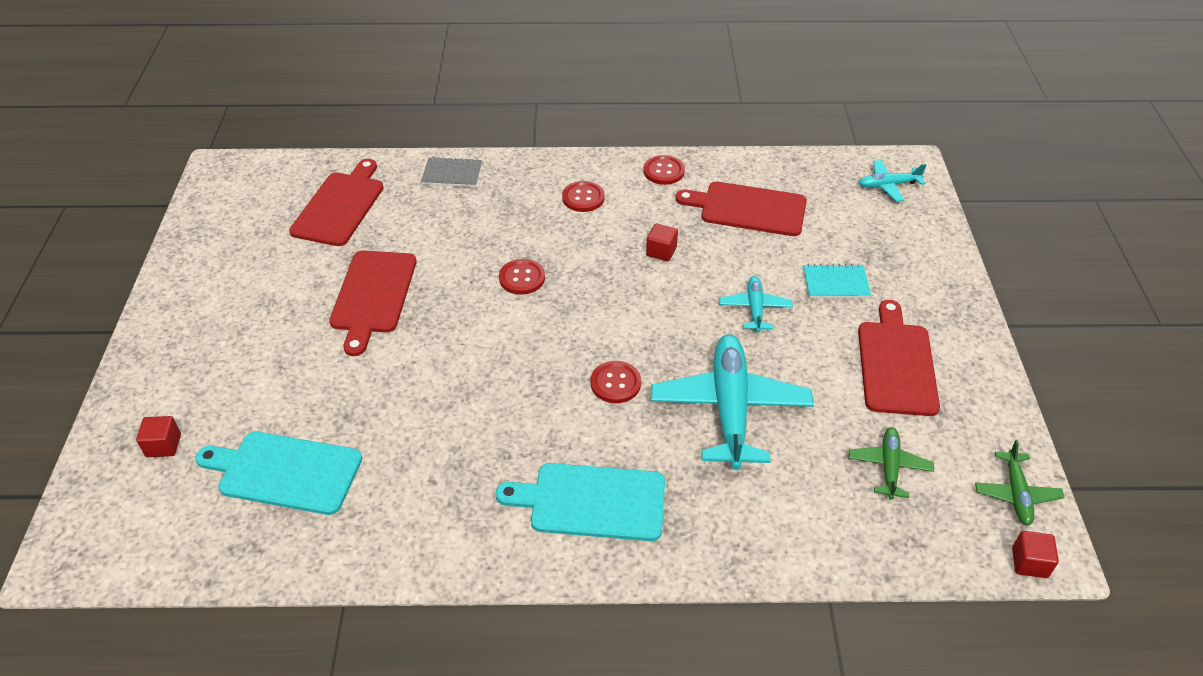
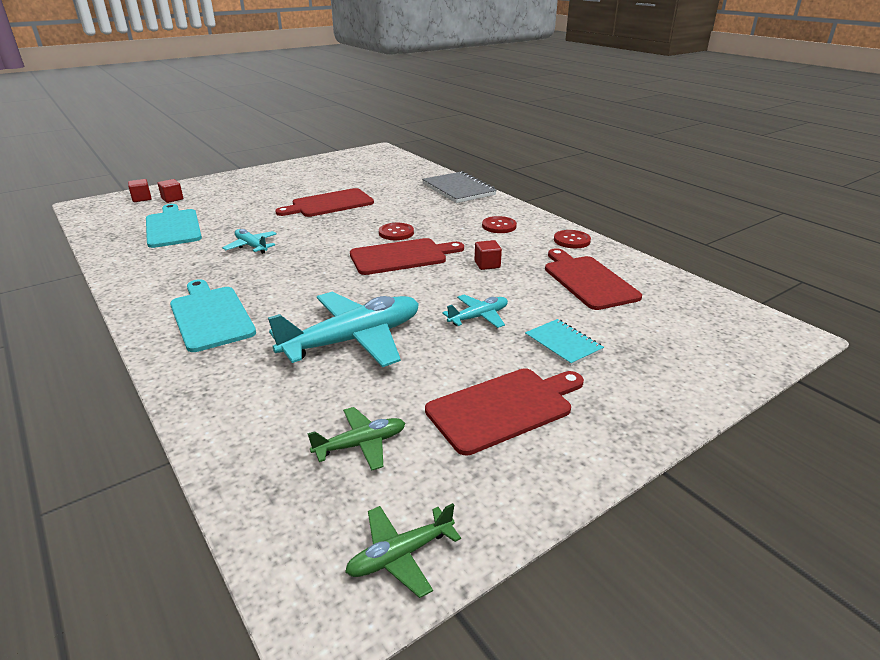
camera: 55 degrees right, 15 degrees down
red cutting board [289,159,384,246] -> red cutting board moved to [350,238,464,275]
grey notebook [421,157,482,187] -> grey notebook [422,171,497,203], size x1.67
red button [591,361,641,403] -> none
turquoise plane [859,160,926,202] -> turquoise plane moved to [222,229,277,254]
red cube [1012,531,1059,578] -> red cube moved to [128,179,151,202]

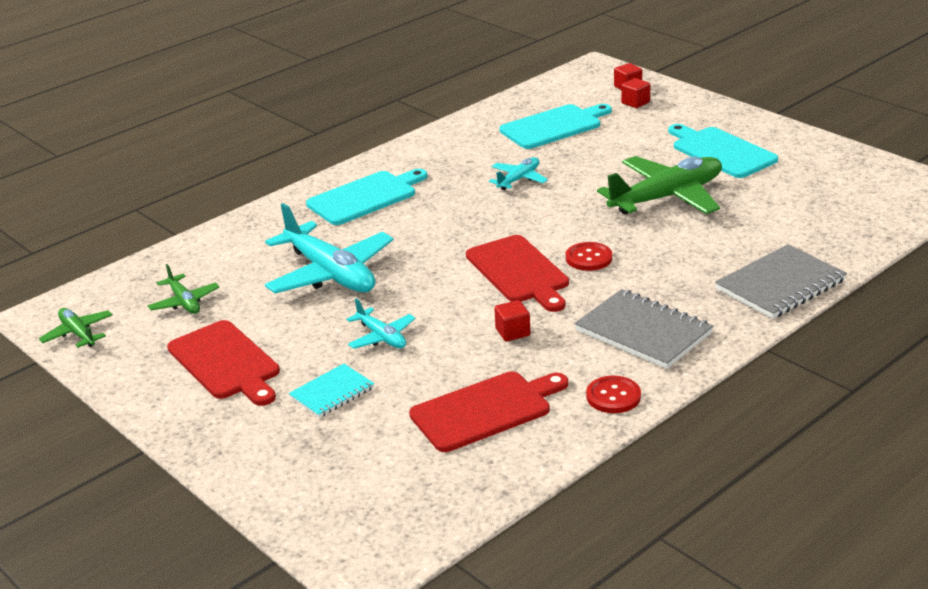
camera: 85 degrees right, 0 degrees up
red cutting board [275,188,374,217] -> green plane [597,156,722,214]
red button [482,216,517,233] -> grey notebook [574,289,713,369]
none -> turquoise cutting board [668,124,778,178]

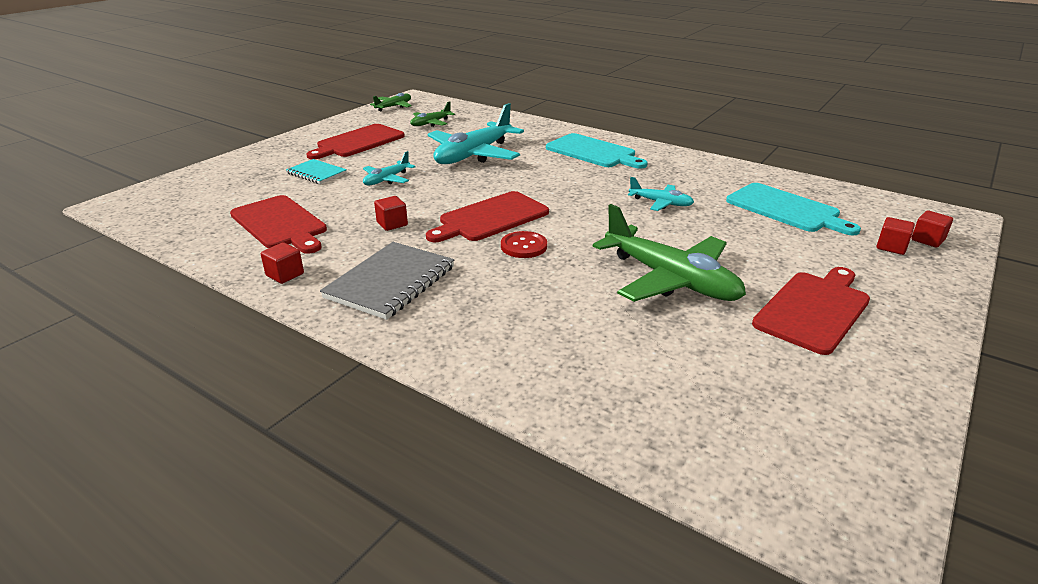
camera: 75 degrees right, 0 degrees up
red button [586,376,641,413] -> red cube [261,242,304,284]
turquoise cutting board [668,124,778,178] -> red cutting board [752,267,870,355]
grey notebook [715,244,847,319] -> none

